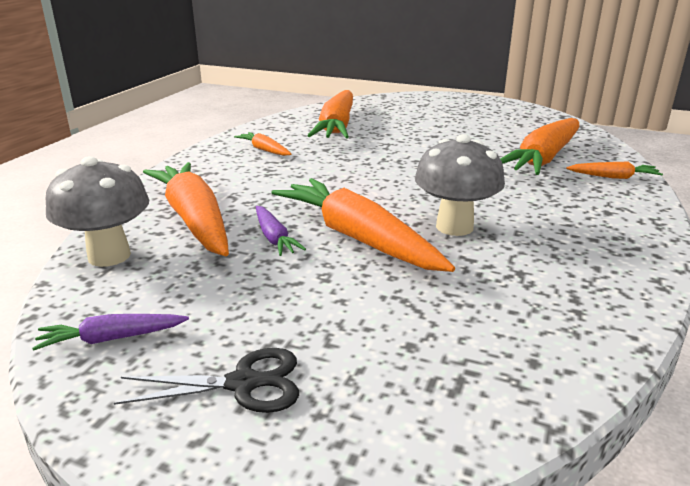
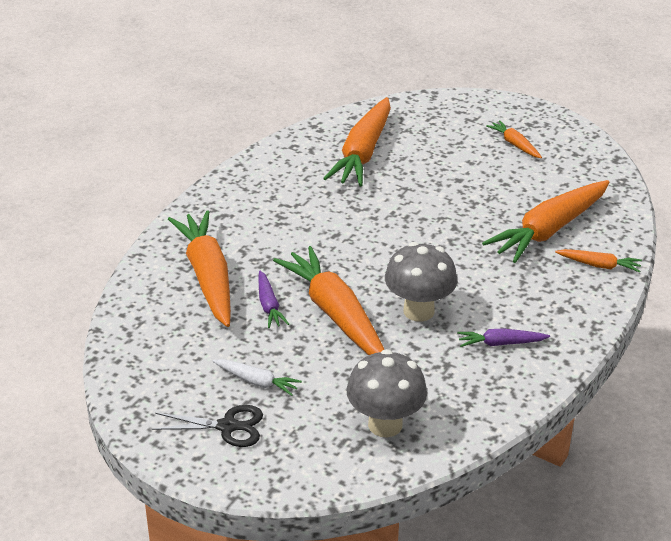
camera: 10 degrees right, 10 degrees up
purple carrot [32,314,189,351] -> purple carrot moved to [457,328,550,347]
grey mushroom [45,156,149,267] -> grey mushroom moved to [347,349,427,437]
orange carrot [234,132,291,156] -> orange carrot moved to [486,120,542,158]
none -> white carrot [212,359,302,396]

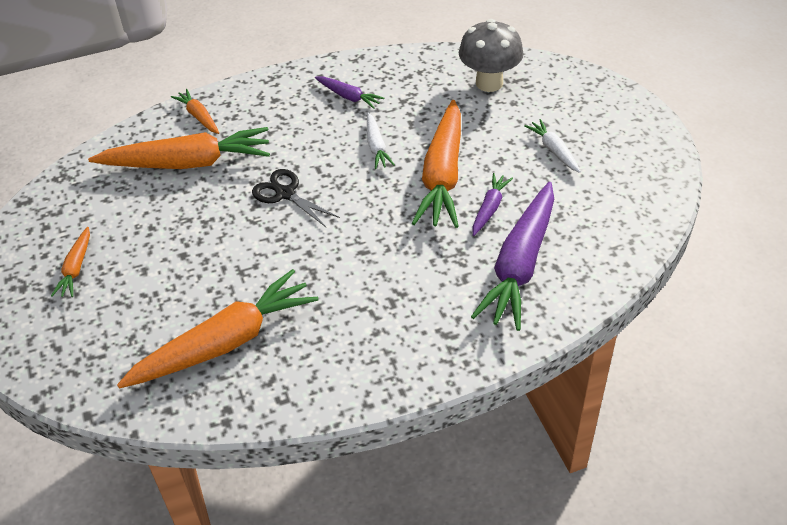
camera: 140 degrees left, 10 degrees up
black scissors [152,405,263,447] -> black scissors moved to [252,169,340,227]
orange carrot [168,211,231,327] -> purple carrot [471,182,554,331]
grey mushroom [385,242,457,322] -> white carrot [367,113,395,169]

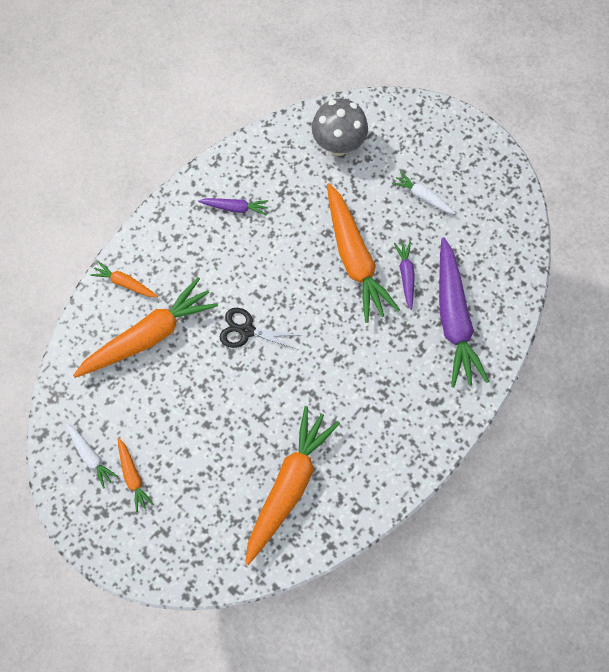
camera: 30 degrees left, 25 degrees up
white carrot [367,113,395,169] -> white carrot moved to [66,424,118,489]

